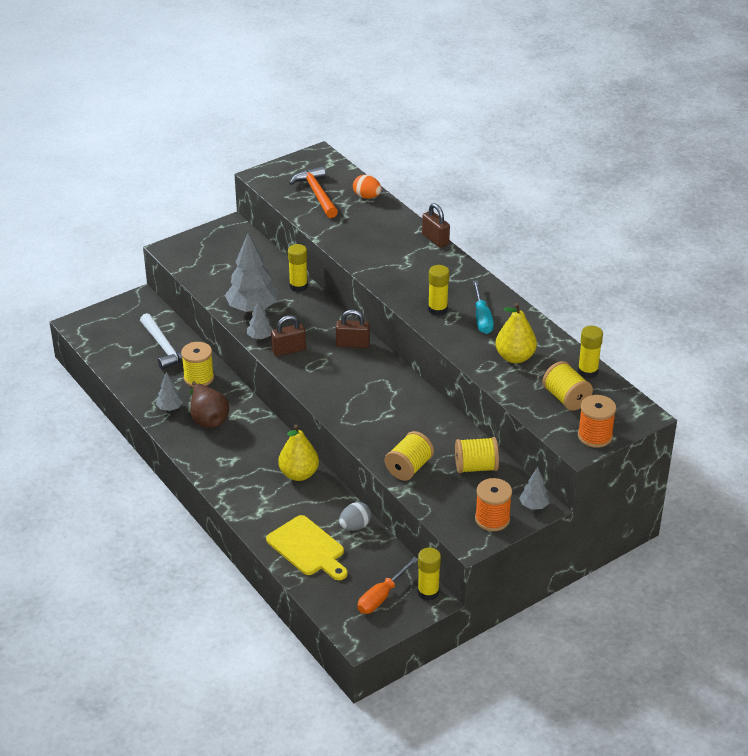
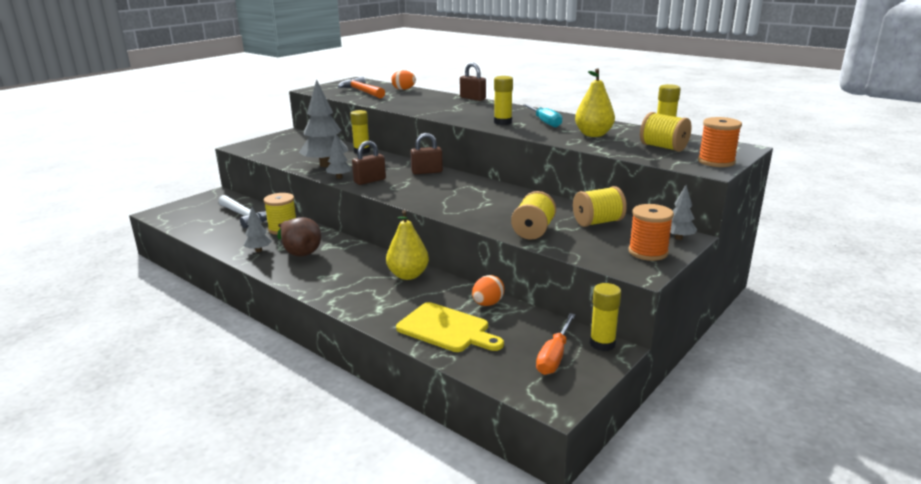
camera: 15 degrees left, 15 degrees down
grey egg [339,502,372,531] -> orange egg [472,275,504,306]

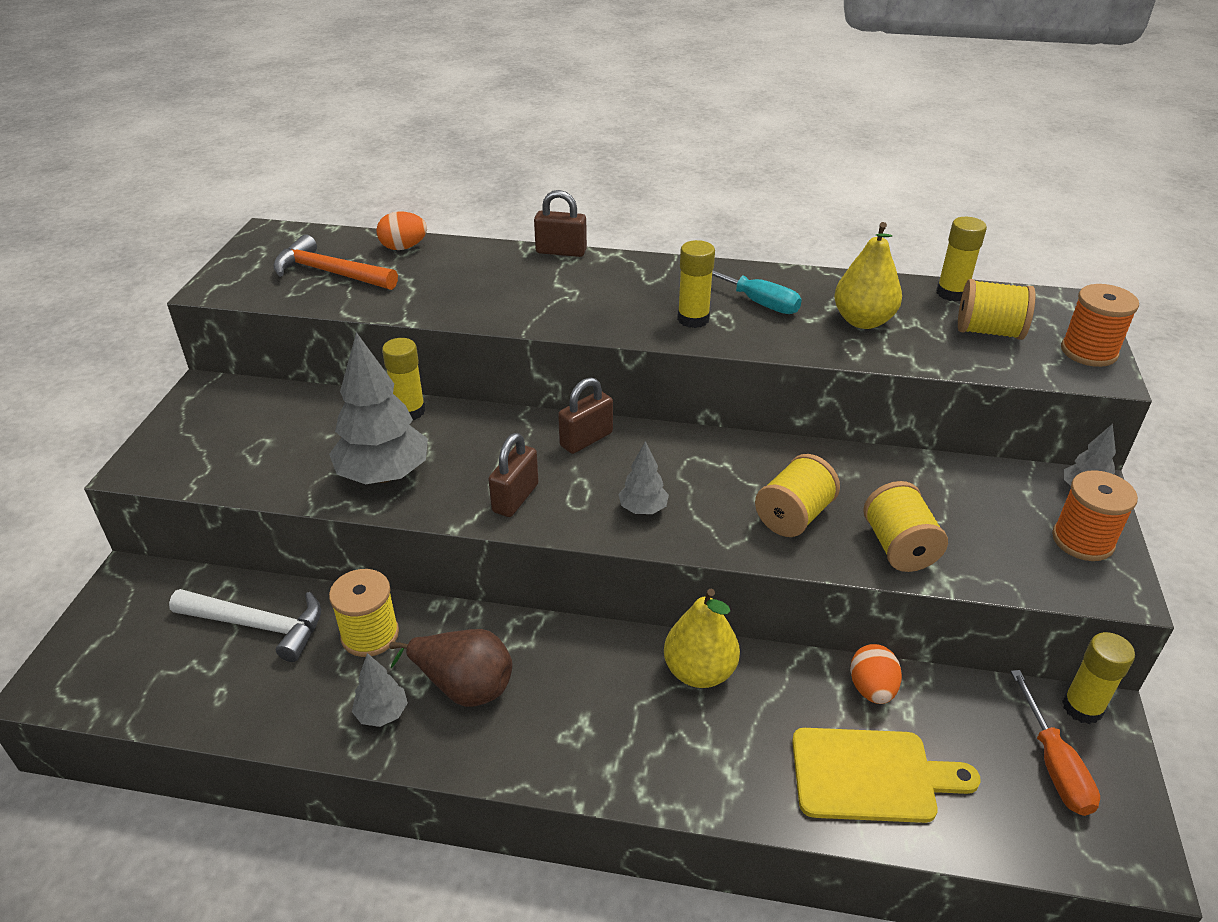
camera: 30 degrees left, 15 degrees up
grey tree [326,134,352,179] -> grey tree moved to [618,441,669,514]
yellow spool [573,186,627,227] -> yellow spool moved to [755,454,840,537]

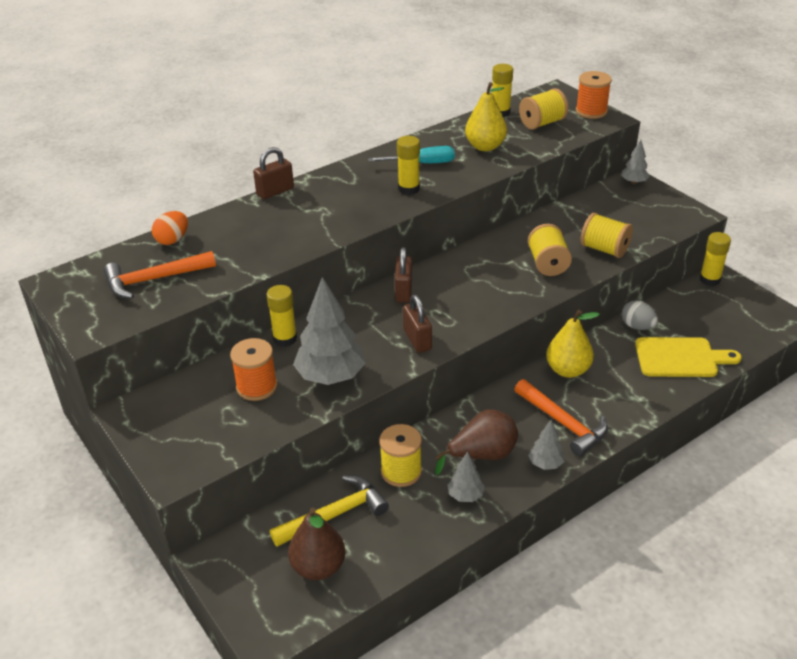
camera: 45 degrees left, 0 degrees up
white hammer [169,589,321,662] -> yellow hammer [270,475,389,547]
grey tree [618,441,669,514] -> grey tree moved to [528,420,565,470]
yellow cutting board [792,728,980,823] -> yellow cutting board turned 45 degrees clockwise [635,337,742,377]
orange egg [850,644,902,704] -> grey egg [622,300,658,330]
orange screwdriver [1011,670,1100,816] -> none
orange spool [1052,470,1138,561] -> orange spool moved to [230,338,277,401]
none -> brown pear [288,508,345,580]
none -> orange hammer [514,379,608,456]

